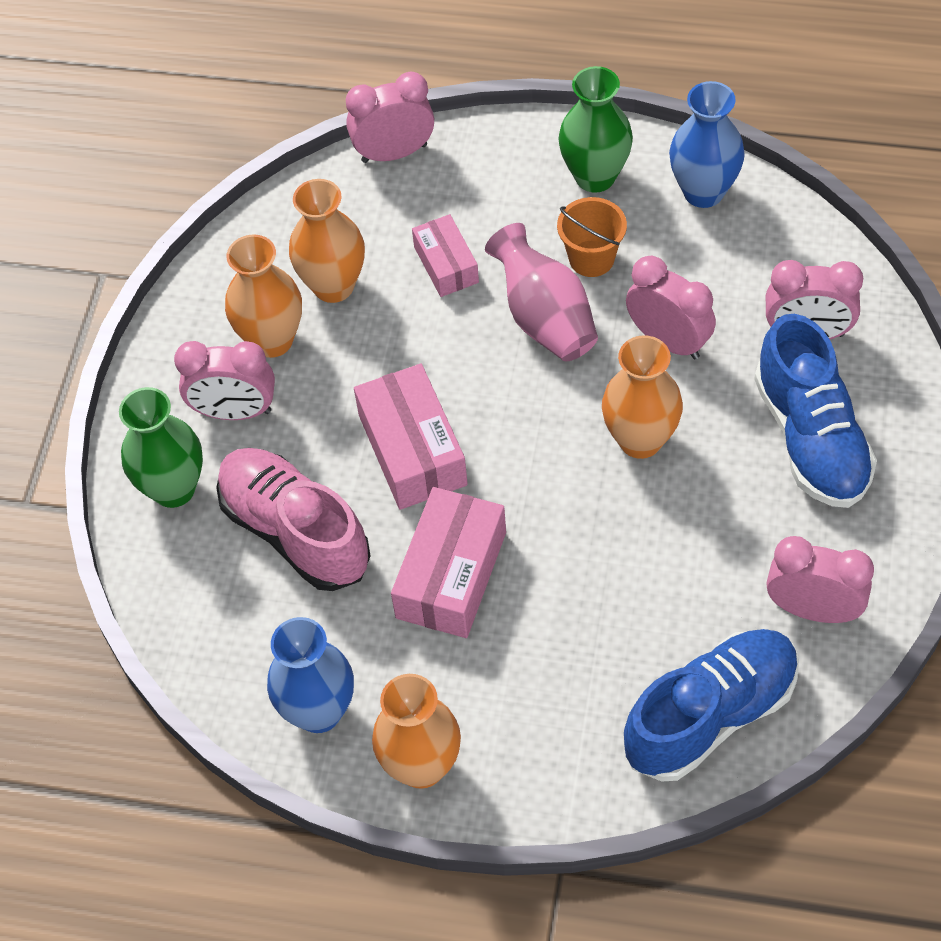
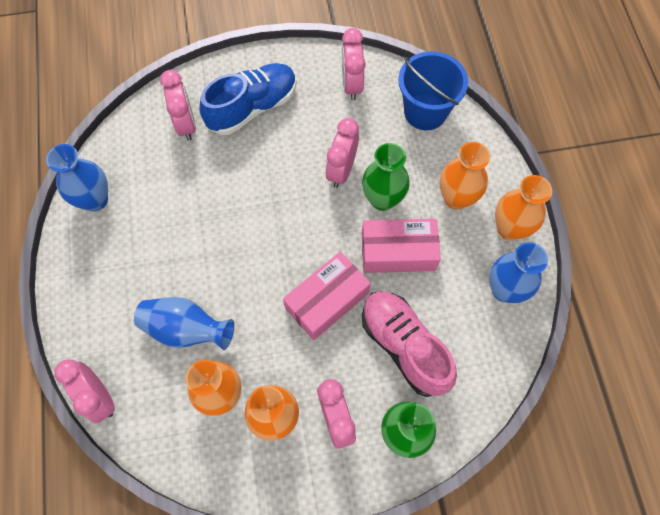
camera: 115 degrees left, 10 degrees up
pink shoe [216,448,370,591] -> pink shoe turned 120 degrees clockwise [362,291,457,397]
pink box [412,214,479,297] -> blue vase [134,297,234,350]
pink vase [485,223,598,361] -> none
orange bucket [557,197,627,277] -> none
green vase [558,66,633,193] -> green vase moved to [362,143,410,211]
orange vase [602,335,683,459] -> orange vase moved to [440,142,490,210]
blue shoe [624,629,799,782] -> blue bucket [398,51,468,130]
pink clock [626,255,716,359] -> pink clock moved to [325,118,359,188]

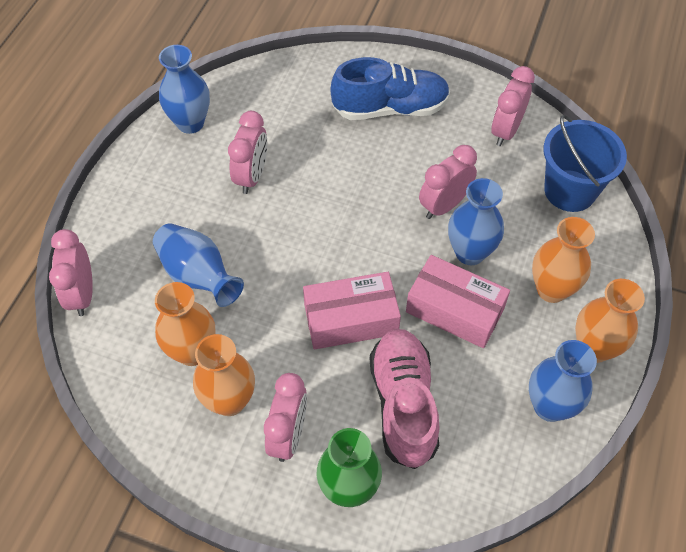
camera: 30 degrees right, 10 degrees down
pink clock [160,70,196,141] -> pink clock moved to [228,111,267,194]
green vase [362,143,410,211] -> blue vase [448,178,504,265]

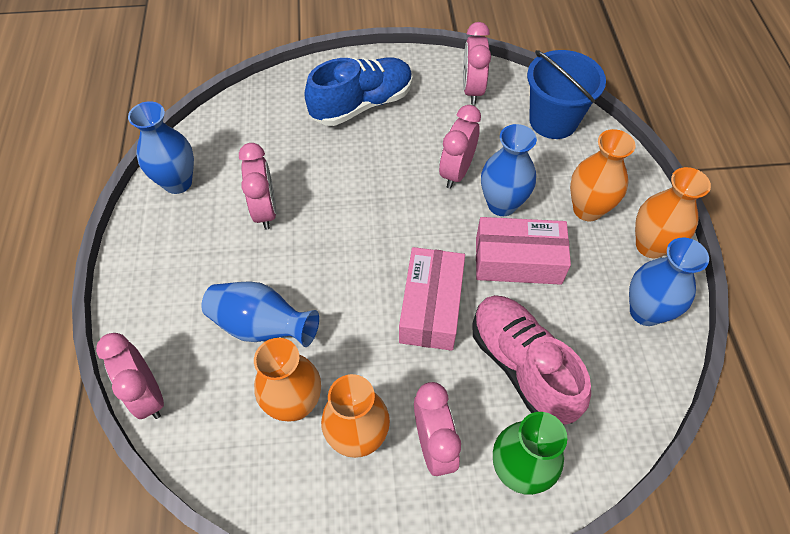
camera: 25 degrees left, 0 degrees up
pink box [303,272,401,349] -> pink box turned 45 degrees counterclockwise [399,247,465,351]

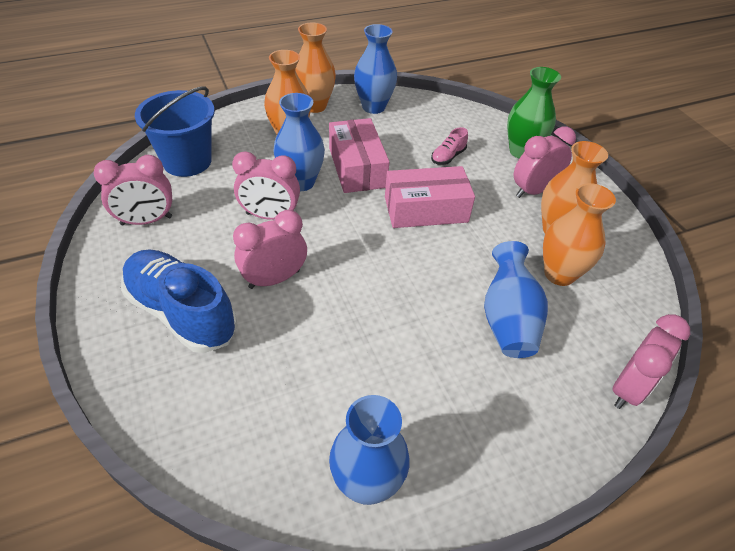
camera: 110 degrees left, 10 degrees down
pink clock [239,143,276,230] -> pink clock moved to [233,210,307,289]
pink shoe [473,295,591,424] -> pink shoe [431,127,468,165], size x0.44

